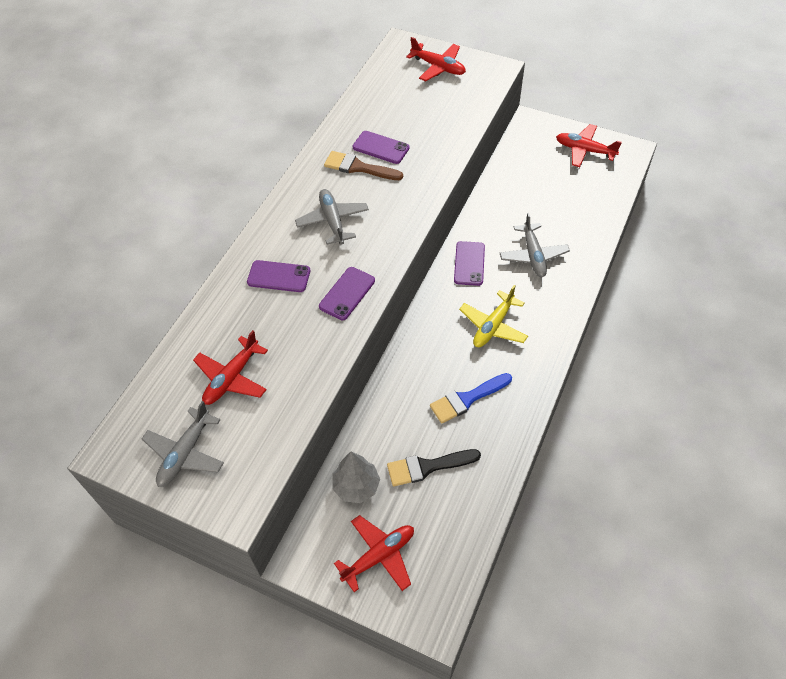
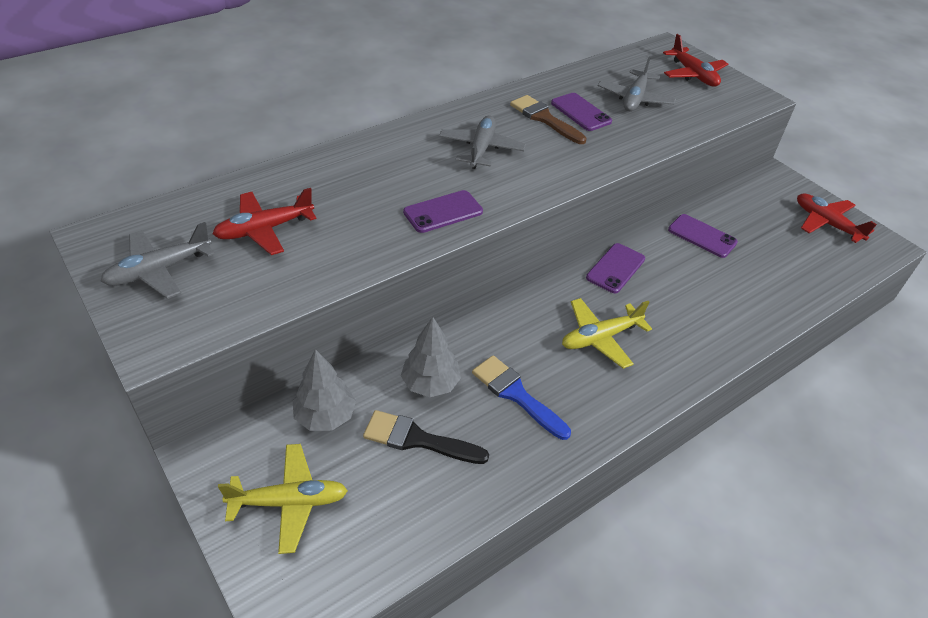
camera: 25 degrees right, 10 degrees down
purple phone [247,260,310,292] -> purple phone moved to [668,214,738,258]
red plane [334,515,414,592] -> yellow plane [218,444,348,554]
blue brush [430,373,512,424] -> blue brush turned 45 degrees clockwise [472,355,571,440]
grey plane [500,213,570,277] -> grey plane moved to [598,57,676,111]
none -> grey tree [401,317,461,397]

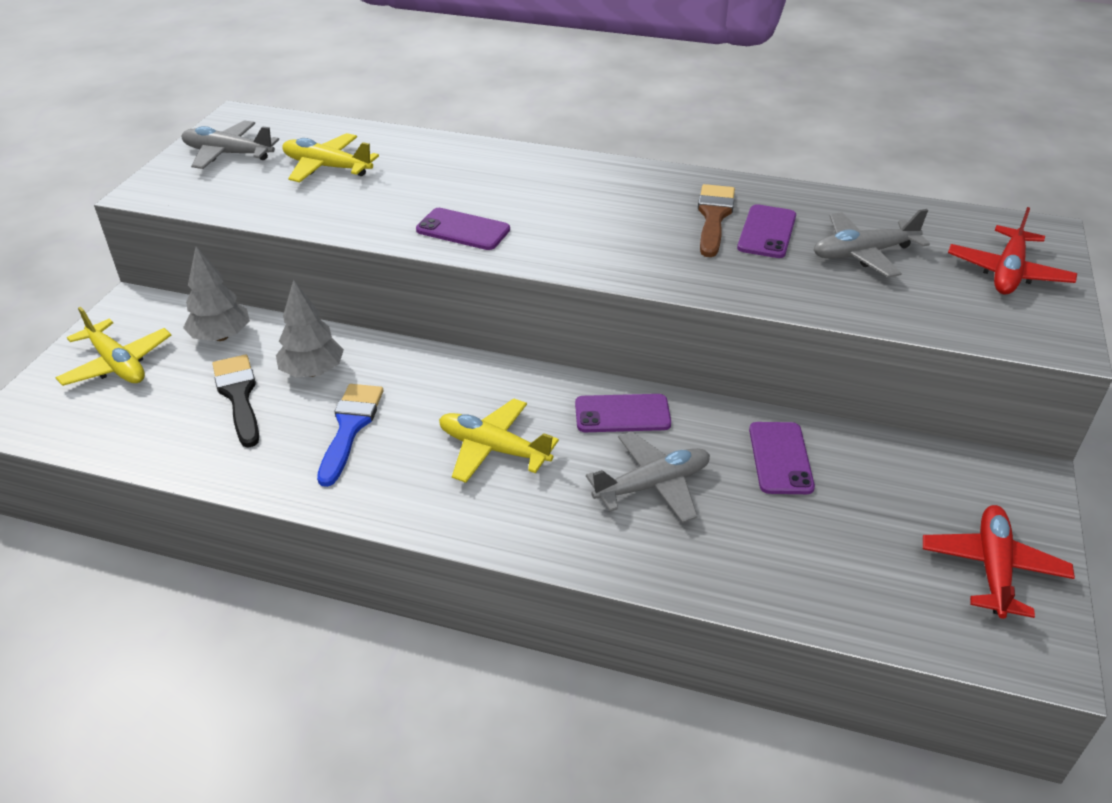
camera: 55 degrees right, 5 degrees down
red plane [213,188,317,255] -> yellow plane [282,133,379,182]
grey plane [439,115,526,169] -> grey plane moved to [586,431,710,523]

